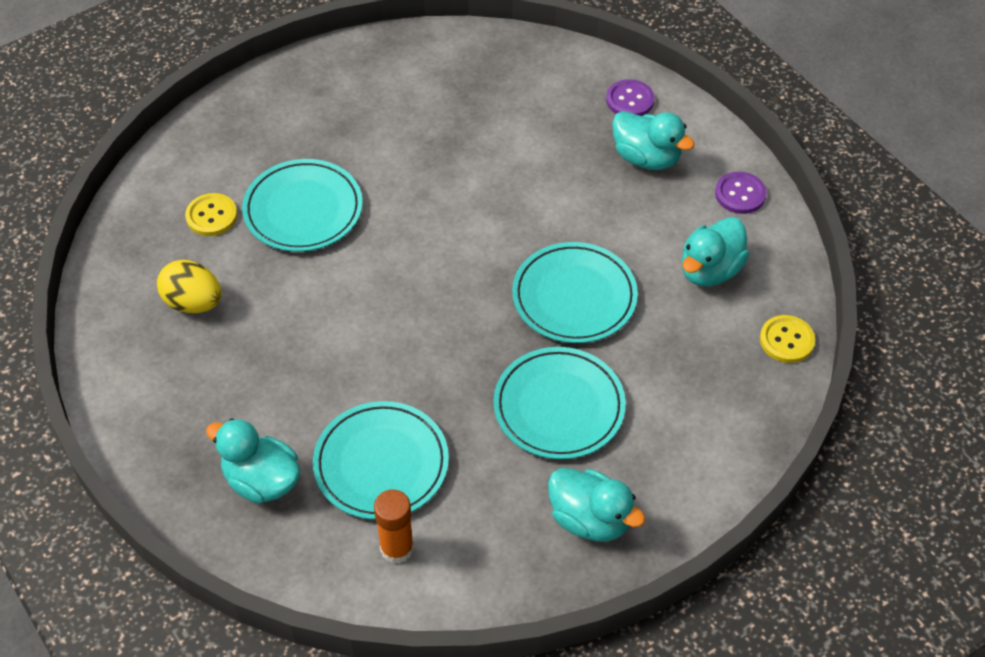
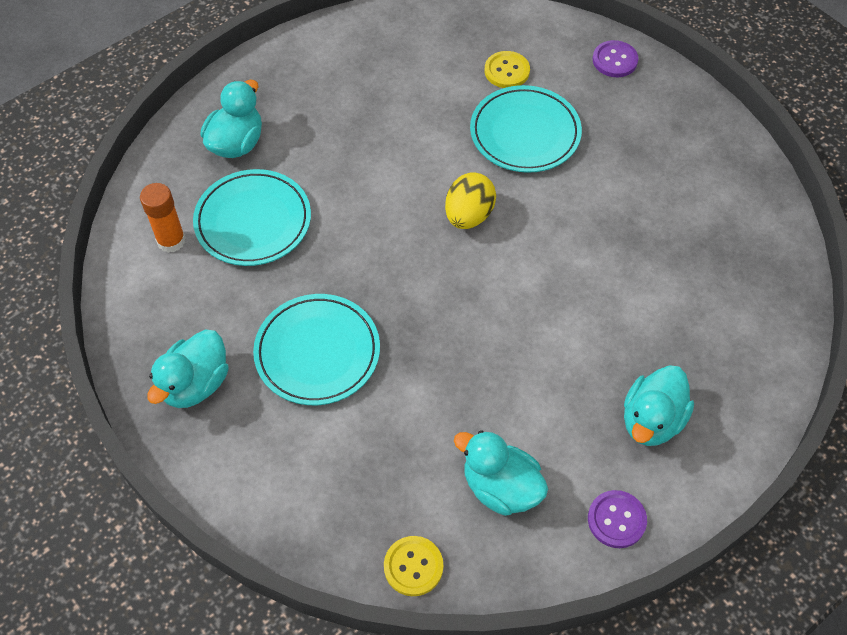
camera: 85 degrees right, 5 degrees up
yellow egg [157,260,222,314] -> yellow egg moved to [445,172,496,229]
turquoise plate [512,242,638,343] -> none
purple button [606,79,654,116] -> purple button moved to [593,40,638,77]

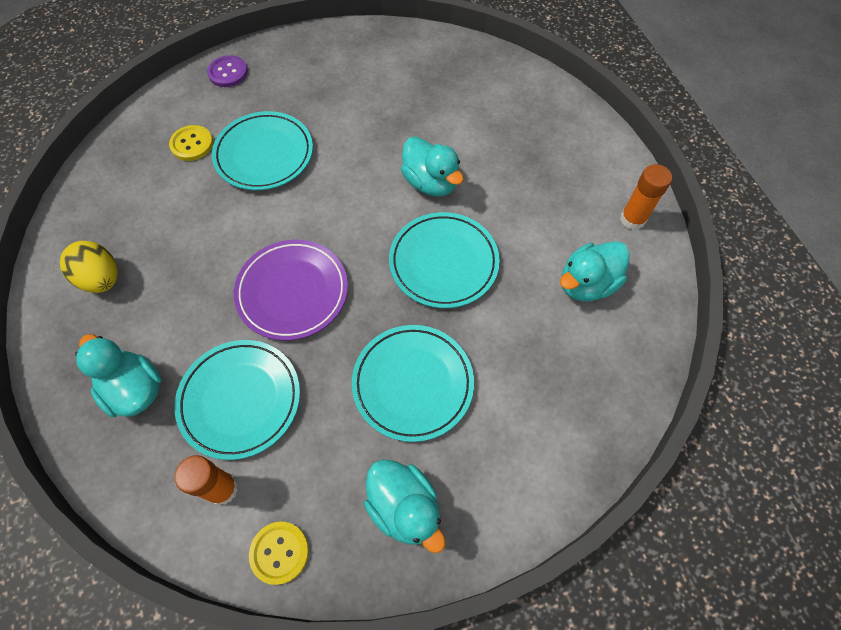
camera: 70 degrees left, 5 degrees up
yellow button [384,536,443,596] -> yellow button moved to [249,522,309,585]
yellow egg [445,172,496,229] -> yellow egg moved to [60,241,117,293]
purple button [588,490,647,548] -> orange glue stick [620,164,672,230]
turquoise duck [624,365,694,446] -> turquoise duck moved to [401,137,464,197]
none -> purple plate [234,240,348,340]
none -> turquoise plate [389,212,500,308]

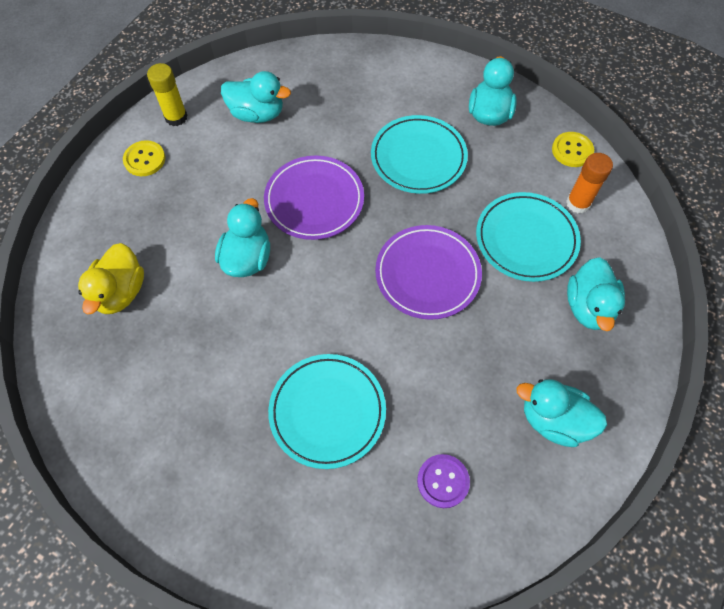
camera: 130 degrees left, 0 degrees up
yellow egg [60,241,117,293] -> turquoise duck [517,379,607,447]
yellow button [169,125,213,161] -> yellow button moved to [123,140,165,176]
purple button [207,55,248,87] -> purple button moved to [417,454,470,508]
turquoise plate [389,212,500,308] -> purple plate [264,156,364,240]
orange glue stick [620,164,672,230] -> yellow glue stick [147,63,188,126]
none -> yellow duck [78,243,144,315]

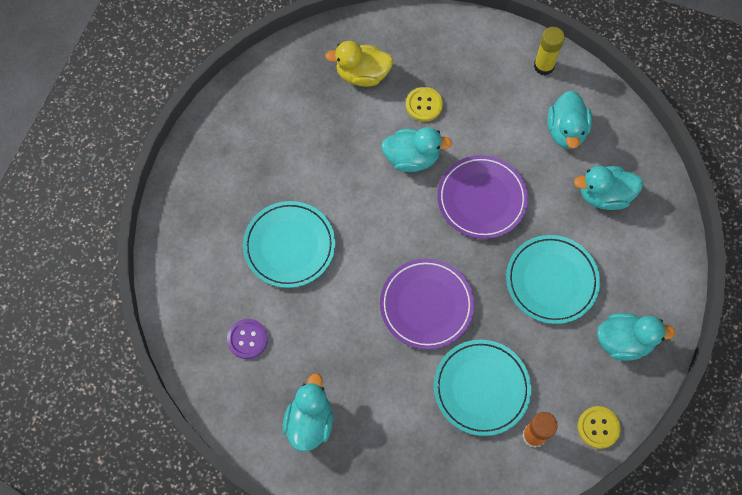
camera: 80 degrees right, 5 degrees up
yellow button [123,140,165,176] -> yellow button moved to [406,87,443,122]
turquoise duck [567,257,625,331] -> turquoise duck moved to [574,166,643,210]

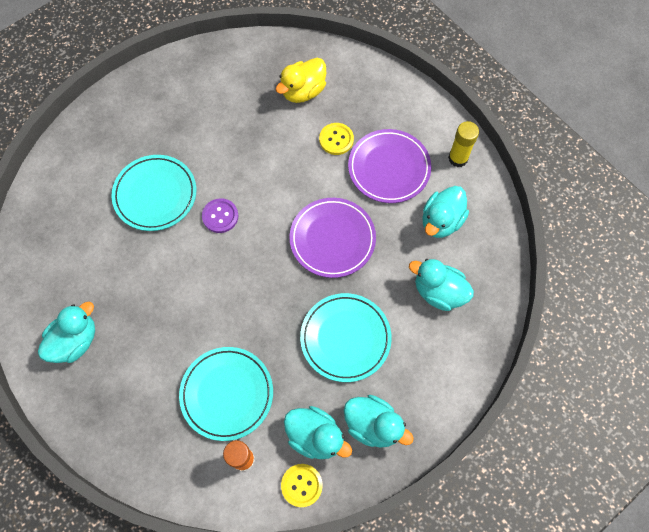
camera: 30 degrees right, 0 degrees up
purple button [227,319,268,359] -> purple button moved to [202,198,239,233]
yellow duck [325,41,393,87] -> yellow duck turned 75 degrees counterclockwise [276,58,326,103]
purple plate [380,259,474,349] -> purple plate moved to [348,129,431,203]
turquoise duck [381,127,452,172] -> turquoise duck moved to [284,406,352,459]

